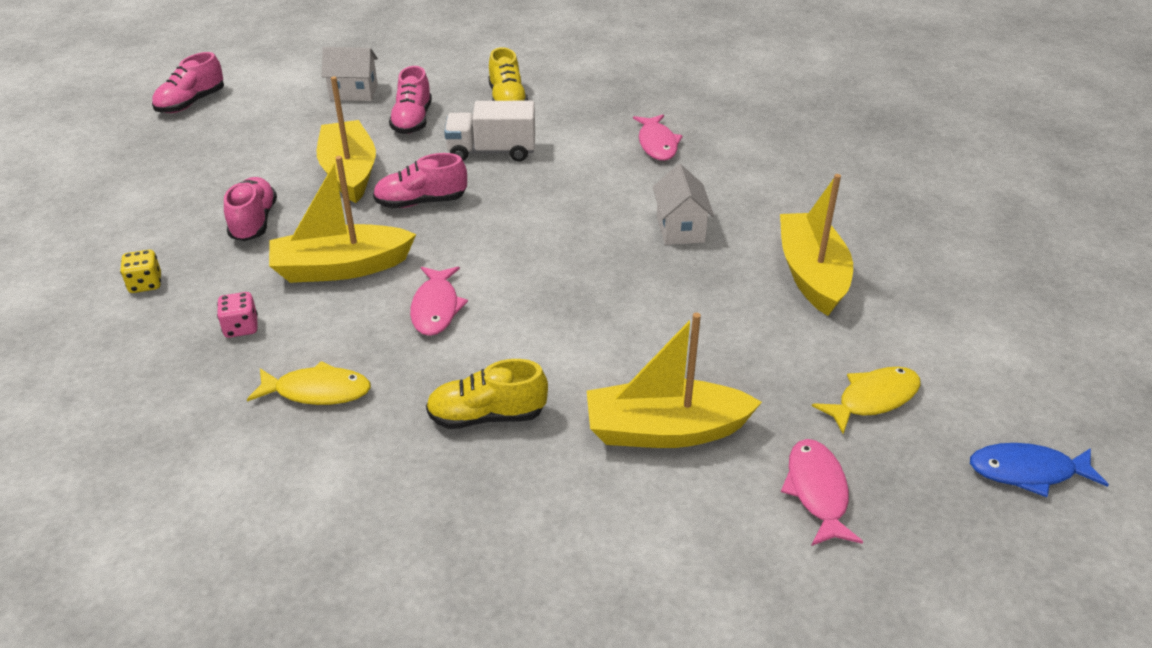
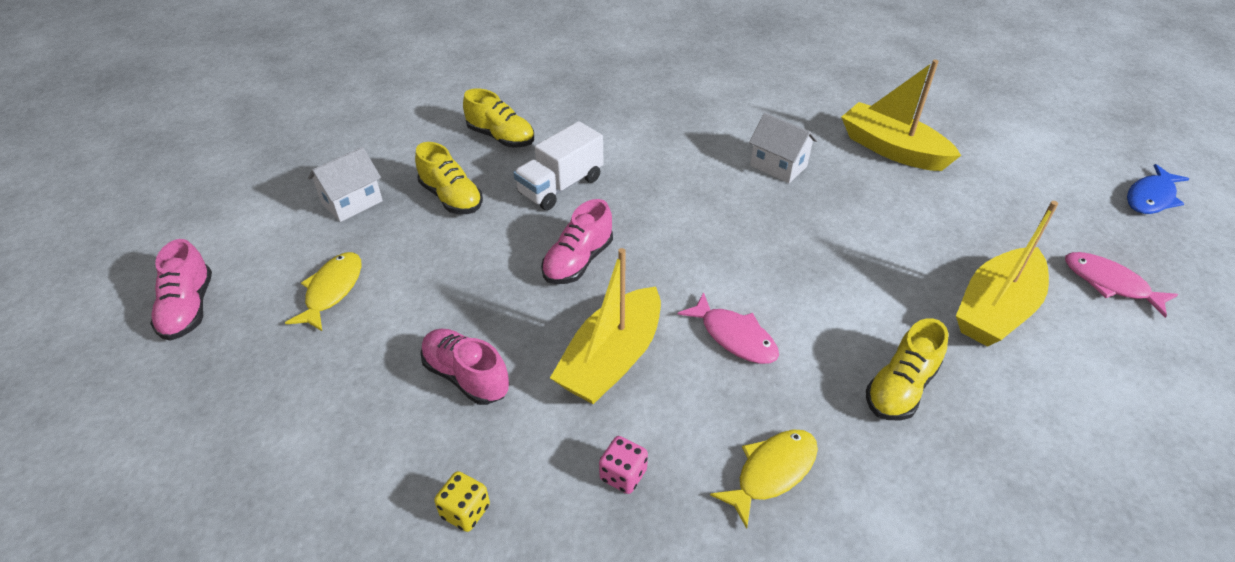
camera: 45 degrees left, 5 degrees up
yellow boat [317,76,376,203] -> none
pink shoe [389,66,432,134] -> yellow shoe [415,142,483,214]
pink fish [633,114,683,161] -> none
yellow fish [812,367,921,434] -> yellow fish moved to [285,252,361,331]

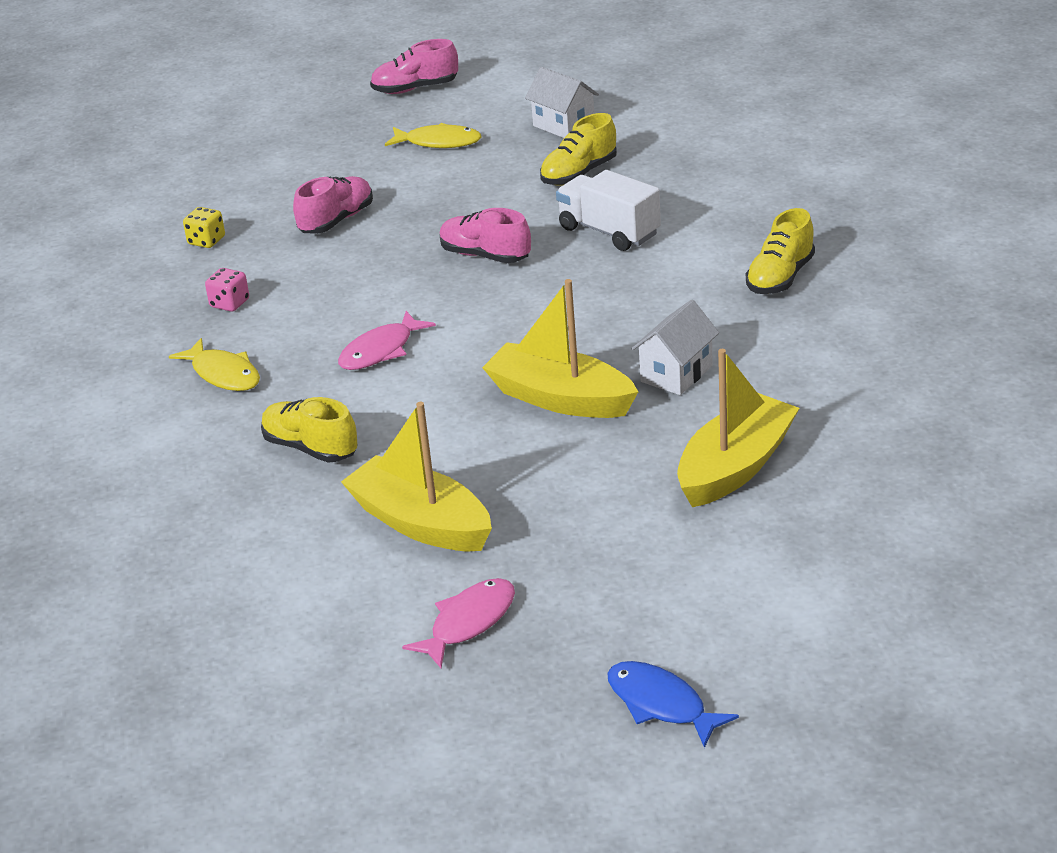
camera: 90 degrees right, 10 degrees down
yellow shoe [463,89,534,148] -> yellow shoe moved to [746,208,815,294]
yellow boat [550,248,661,404] -> yellow boat moved to [482,279,638,418]

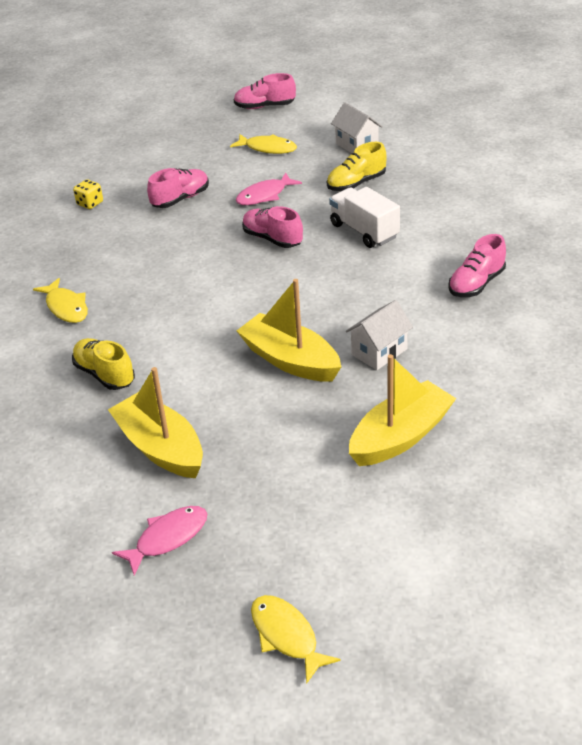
camera: 10 degrees right, 5 degrees up
pink dice [205,268,249,312] -> none
pink fish [338,311,436,370] -> pink fish moved to [236,172,302,205]
blue fish [607,661,739,748] -> yellow fish [251,595,341,684]
yellow shoe [746,208,815,294] -> pink shoe [448,234,506,297]

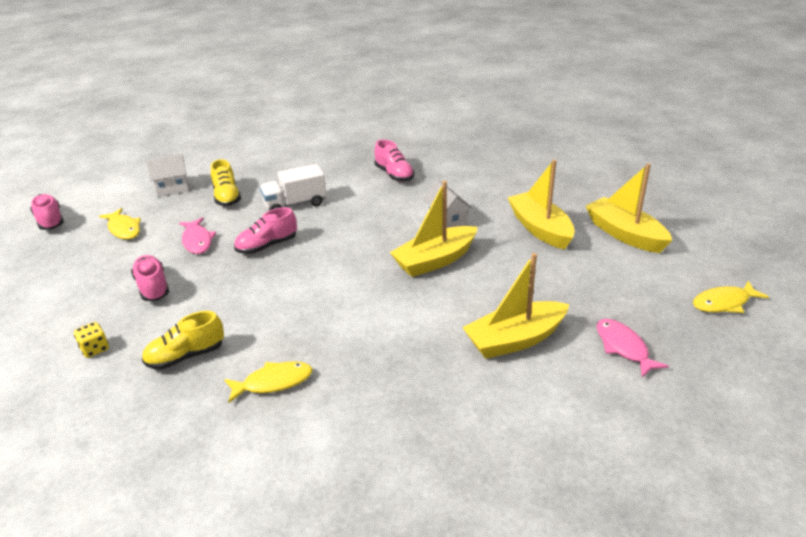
camera: 75 degrees left, 5 degrees down
yellow shoe [72,338,135,390] -> yellow shoe moved to [142,311,224,370]
yellow fish [230,134,297,154] -> yellow fish turned 105 degrees clockwise [99,208,141,239]
pink shoe [234,73,296,109] -> pink shoe turned 135 degrees clockwise [30,194,64,230]
none -> yellow boat [586,163,672,253]

